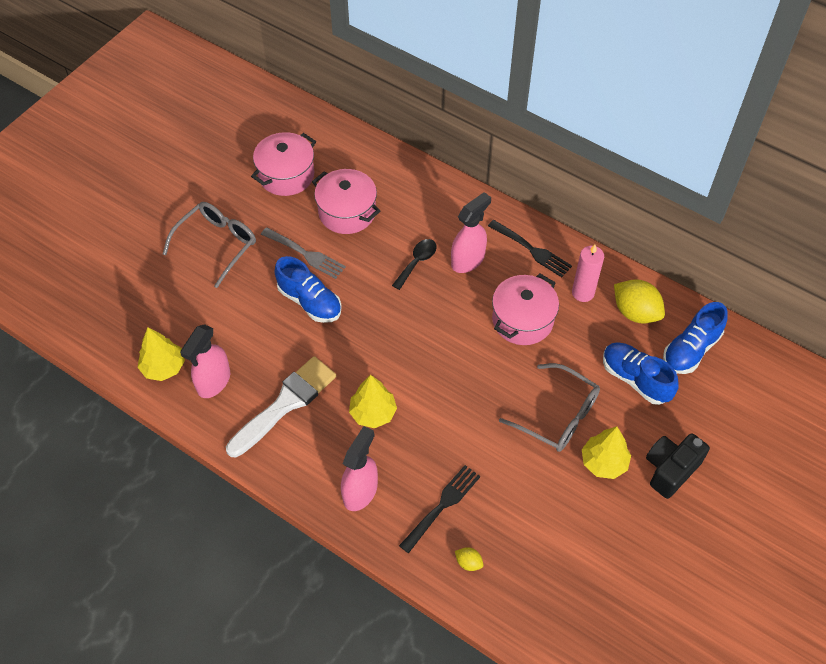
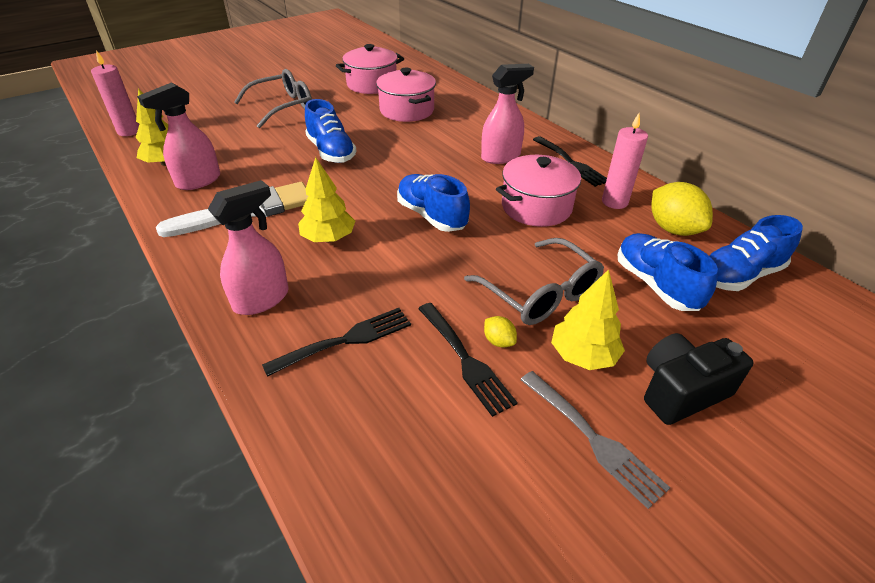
camera: 20 degrees right, 15 degrees down
grey fork [261,227,346,279] -> grey fork moved to [520,371,670,509]
black spoon [392,239,437,290] -> none
yellow lemon [455,547,483,571] -> yellow lemon moved to [484,316,517,348]
none -> pink candle [91,50,139,136]
none -> blue shoe [397,174,470,232]
none -> black fork [418,303,518,417]

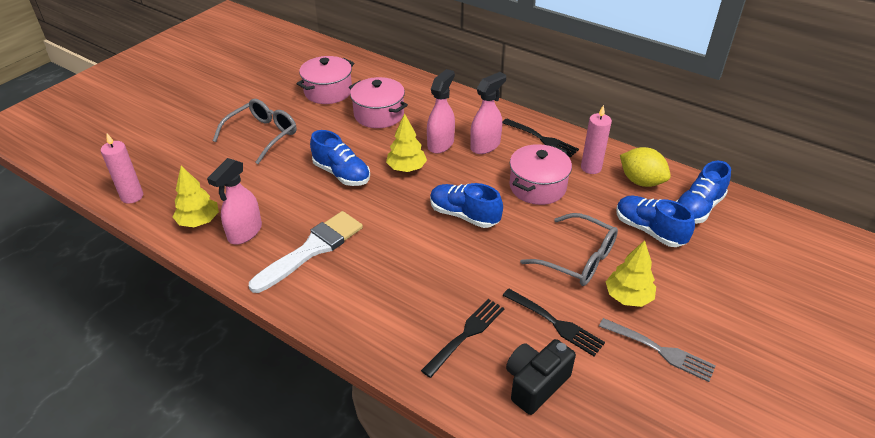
camera: 20 degrees left, 0 degrees up
pink spray bottle [208,180,289,315] -> pink spray bottle moved to [427,69,455,154]
yellow tree [298,157,355,242] -> yellow tree moved to [386,114,427,172]
yellow lemon [484,316,517,348] -> none
black camera [644,333,754,425] -> black camera moved to [506,339,576,415]

